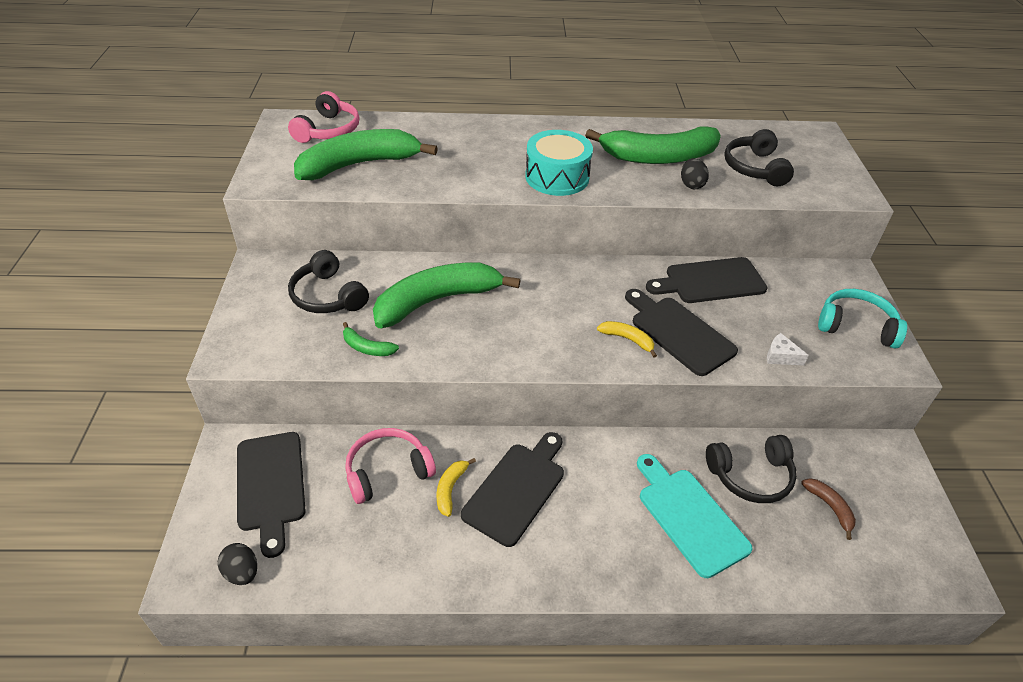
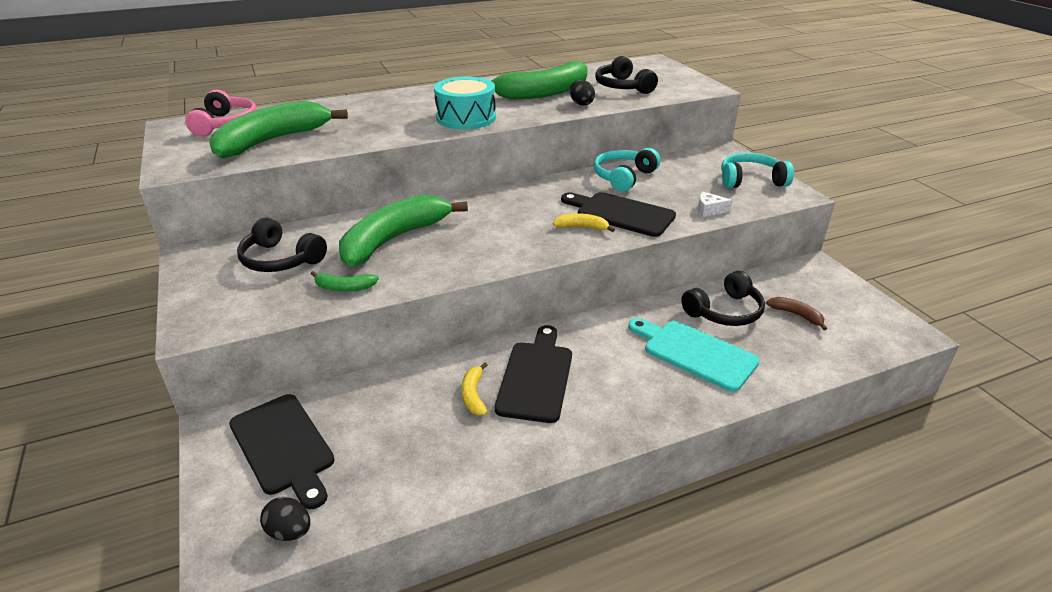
camera: 20 degrees left, 10 degrees down
pink headphones [345,428,436,504] -> none
black cutting board [646,257,768,303] -> turquoise headphones [594,148,660,192]

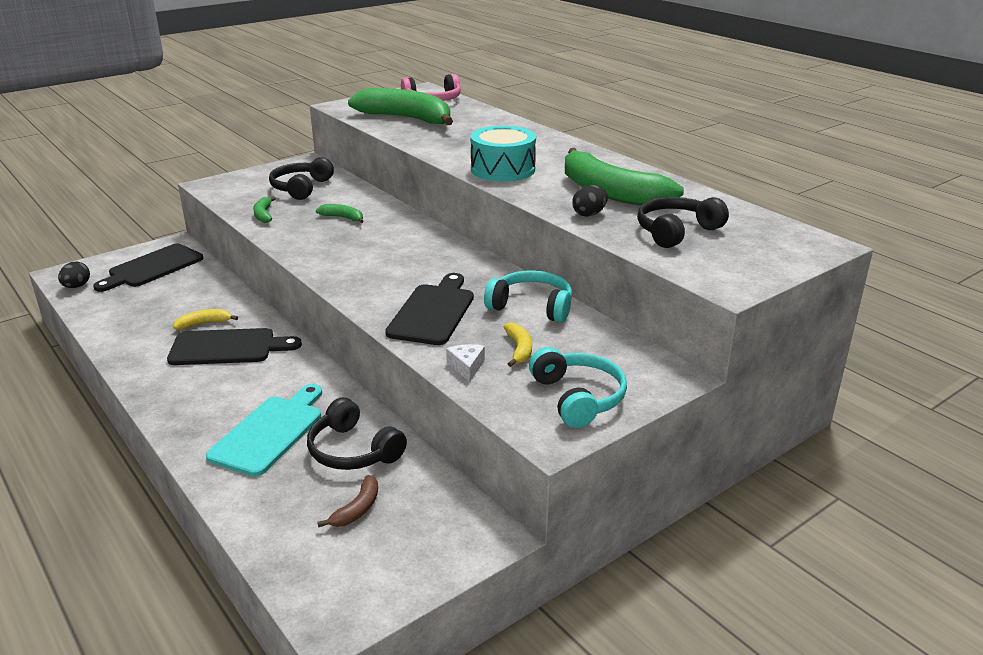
camera: 75 degrees right, 5 degrees down
green banana [339,195,468,267] -> green banana [316,204,364,223], size x0.42
yellow banana [553,213,615,232] -> yellow banana moved to [504,322,532,367]

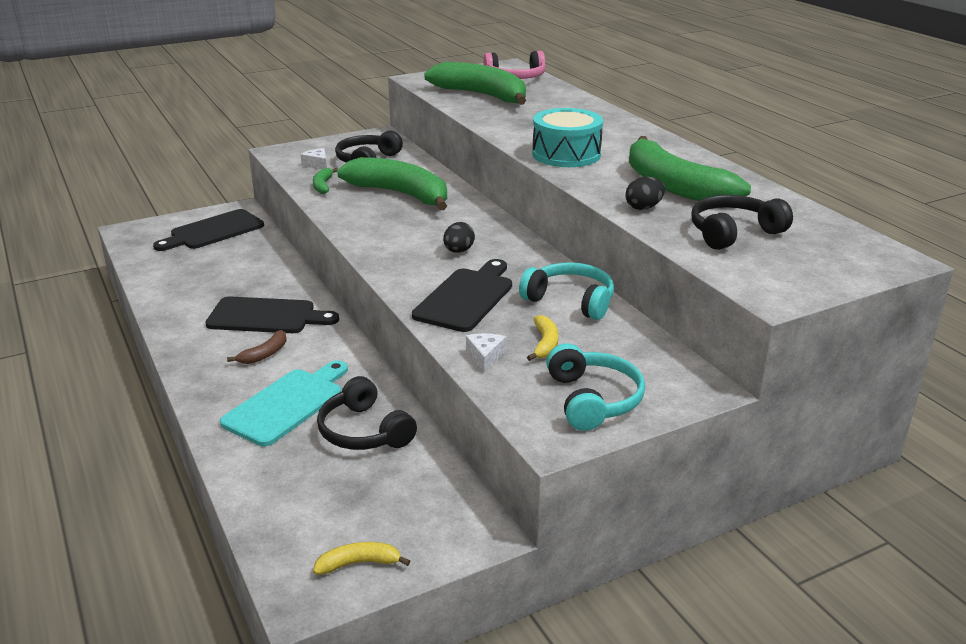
camera: 10 degrees right, 0 degrees up
black egg [58,262,90,288] -> black egg moved to [443,222,475,253]
yellow banana [173,309,238,329] -> yellow banana moved to [313,542,410,575]
green banana [316,204,364,223] -> green banana [337,157,447,210], size x2.39
brown banana [317,475,378,527] -> brown banana moved to [227,330,287,364]
none -> white cheese [300,148,327,169]

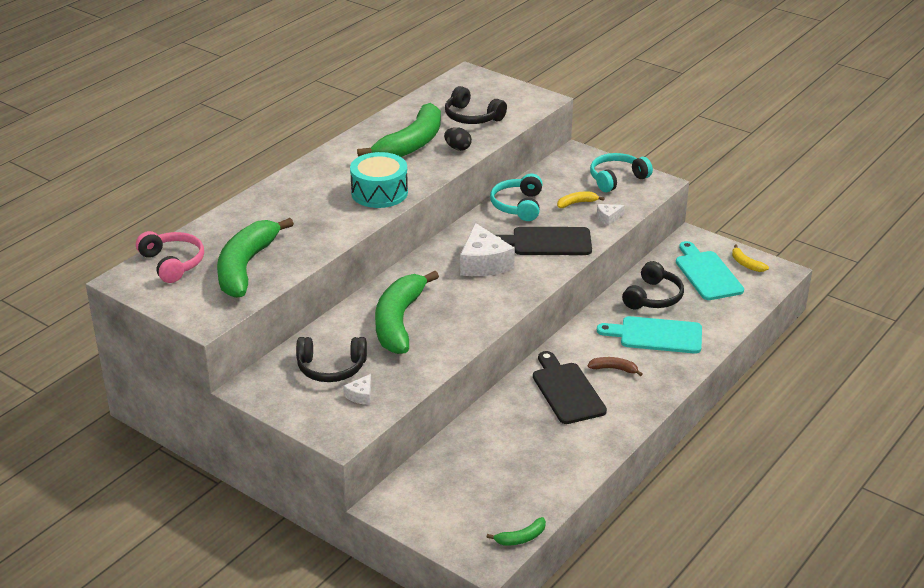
camera: 115 degrees left, 5 degrees up
black cutting board [153,209,264,251] -> none
green banana [313,168,338,194] -> green banana moved to [487,517,546,545]
black egg [443,222,475,253] -> white cheese [460,223,515,276]
none -> turquoise cutting board [676,241,744,300]

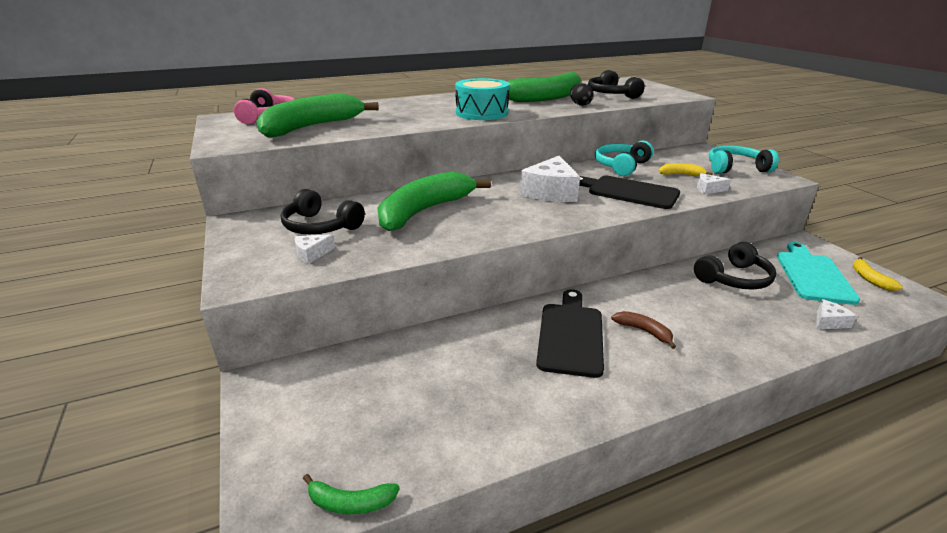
camera: 30 degrees right, 5 degrees down
turquoise cutting board [597,316,702,353] -> none
none -> white cheese [816,299,857,330]

